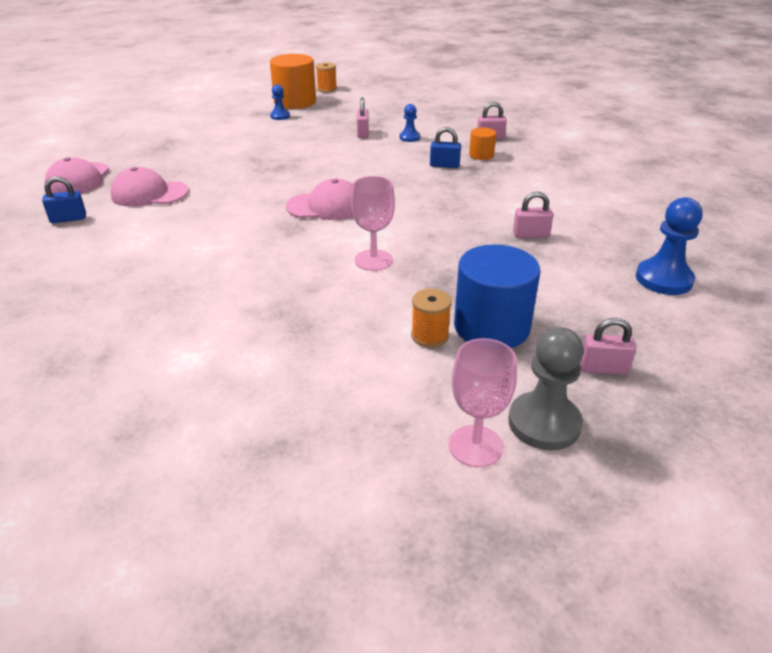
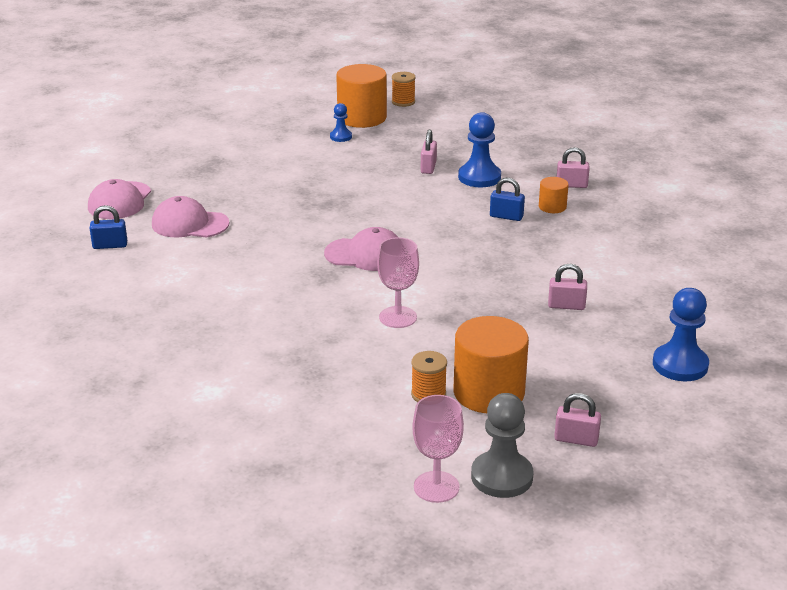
camera: 10 degrees right, 5 degrees down
blue pawn [399,104,420,142] -> blue pawn [458,112,501,187], size x1.81
blue cylinder [454,244,540,348] -> orange cylinder [453,316,529,413]

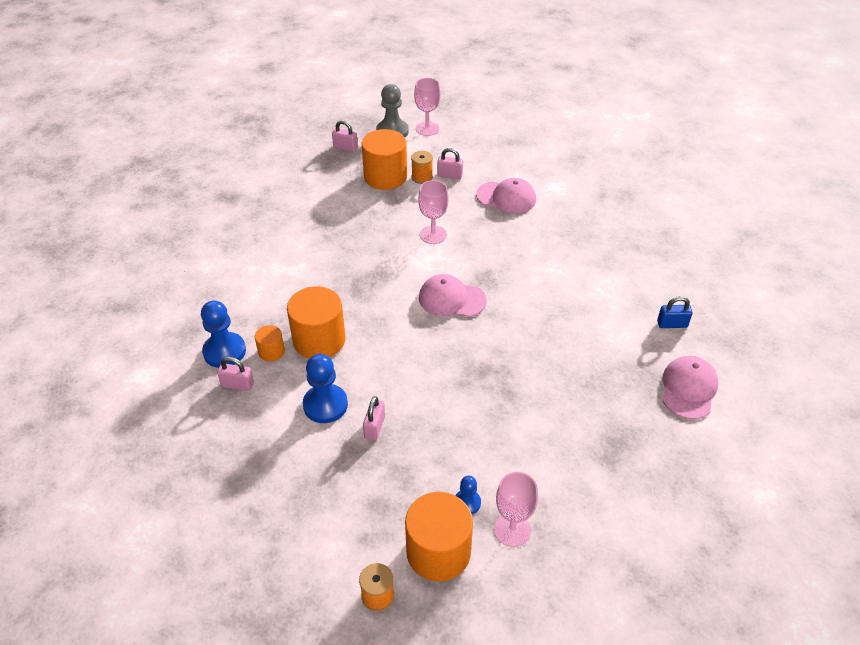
camera: 175 degrees left, 15 degrees up
pink cap [152,196,230,238] -> pink cap moved to [476,178,536,213]
blue padlock [490,177,525,221] -> orange cylinder [287,286,346,359]
pink padlock [548,264,587,310] -> pink padlock moved to [437,148,463,179]
blue pawn [653,288,709,381] -> blue pawn moved to [201,300,246,368]
none -> pink goblet [494,472,538,547]

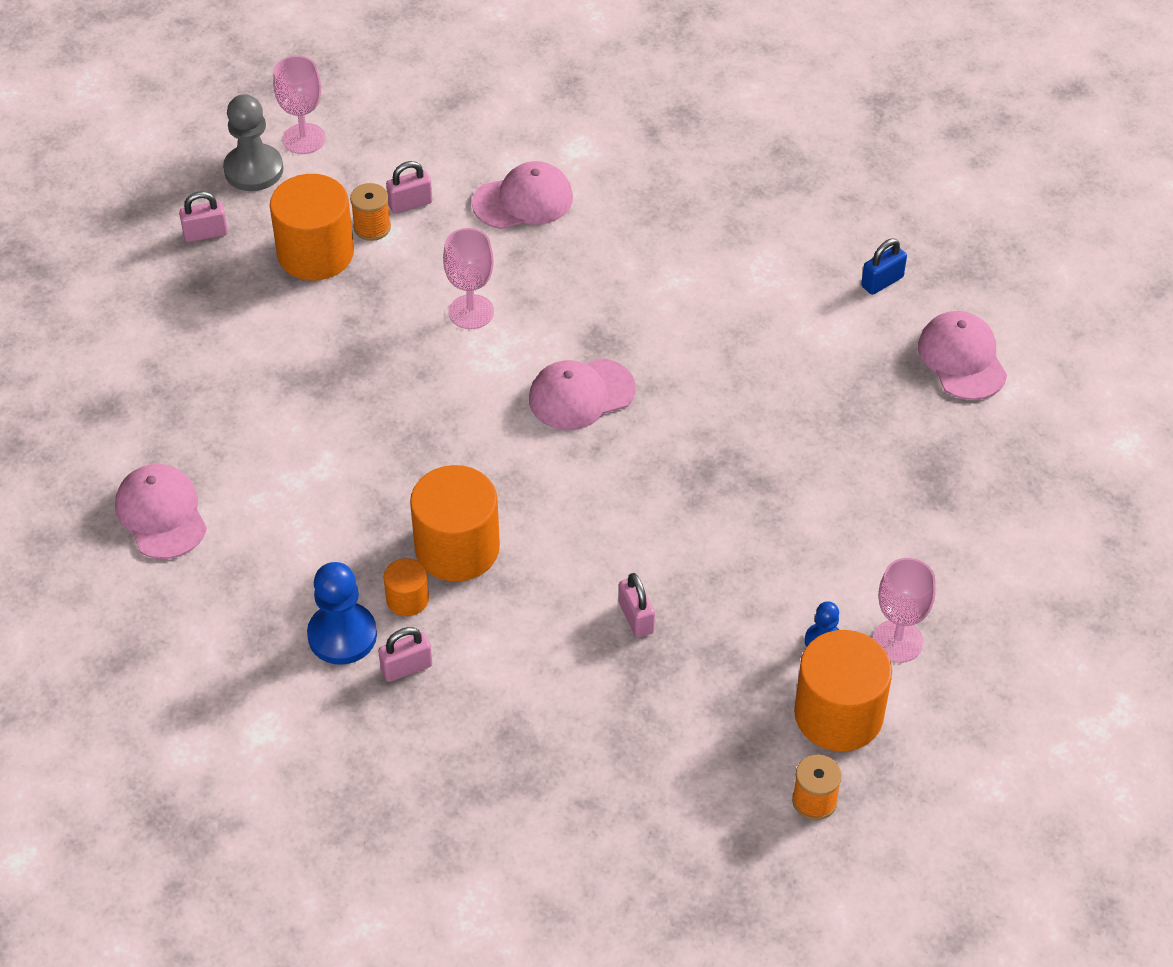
camera: 35 degrees left, 5 degrees up
blue pawn [303,354,348,423] -> none
none -> pink cap [115,464,207,559]

